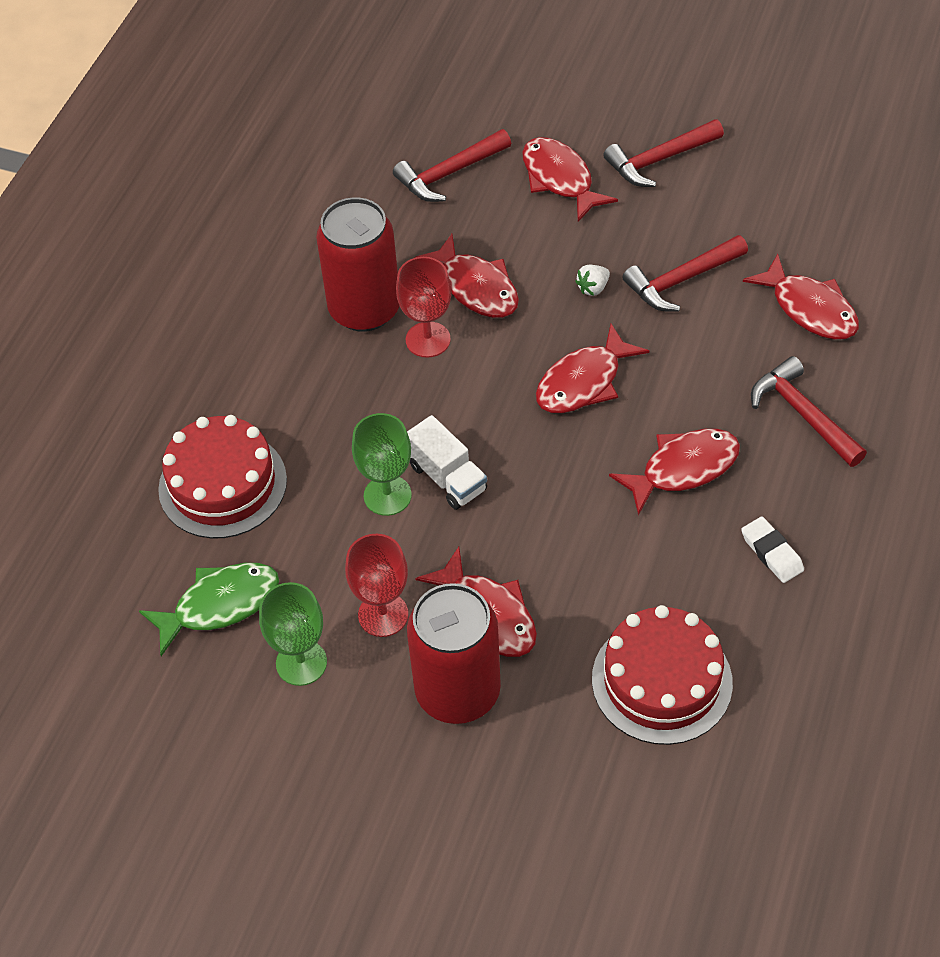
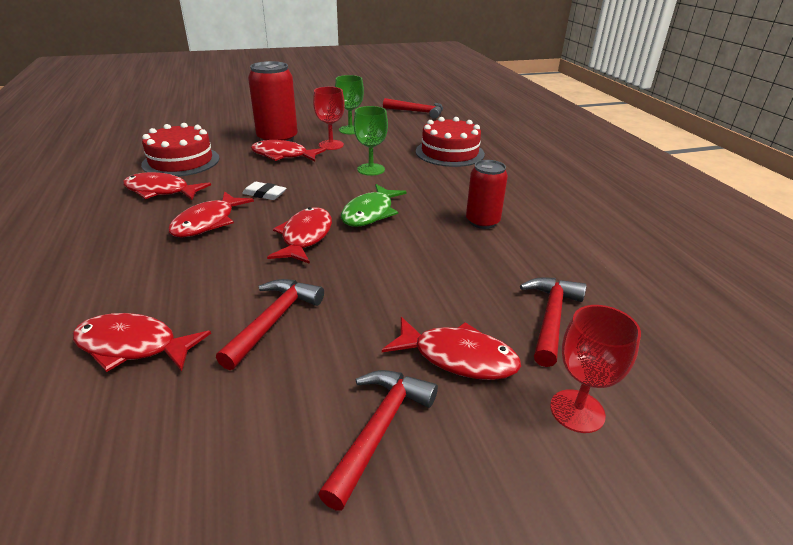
camera: 140 degrees right, 20 degrees down
green fish [139,563,279,656] -> green fish moved to [341,184,407,227]
red can [316,198,399,332] -> red can [466,160,508,229], size x0.64
red goblet [396,257,452,358] -> red goblet moved to [550,305,641,433]
white truck [407,415,487,510] -> none
red fish [414,234,519,318] -> red fish moved to [123,172,211,200]
white strawberry [575,265,610,296] -> none
white eraser [741,517,804,583] -> white eraser moved to [242,182,286,200]
red hammer [751,356,867,467] -> red hammer moved to [383,98,443,119]

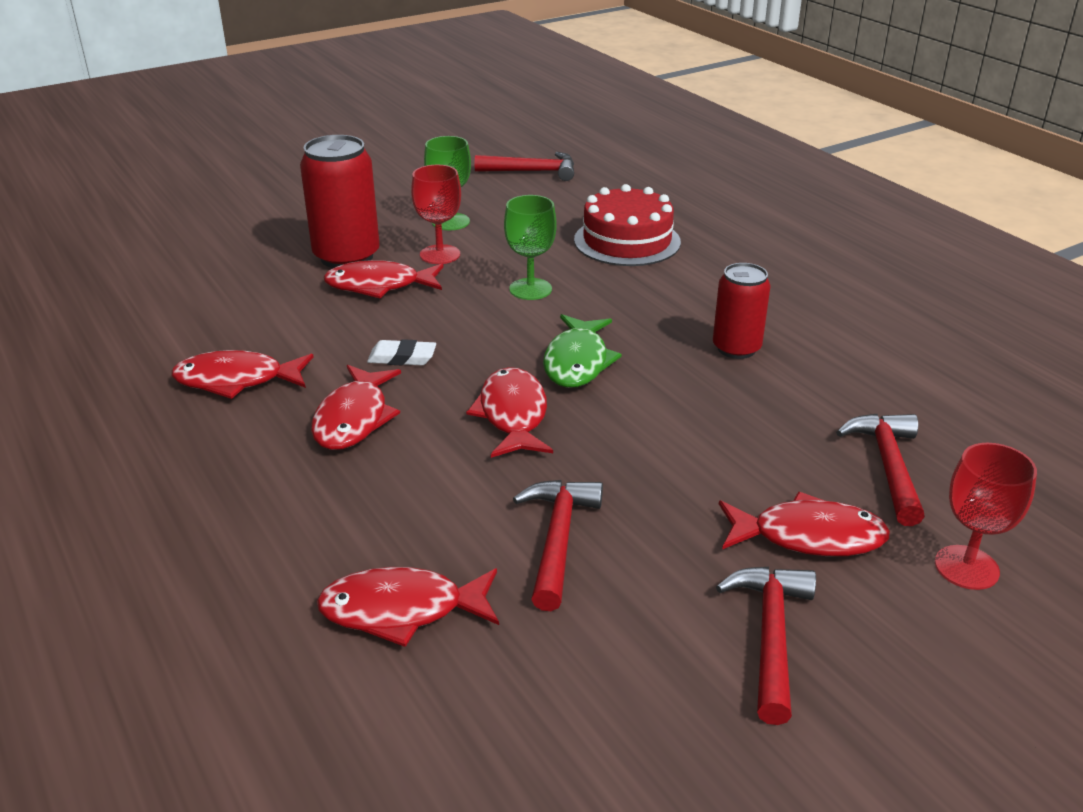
camera: 15 degrees left, 0 degrees up
red cake [141,123,220,177] -> none

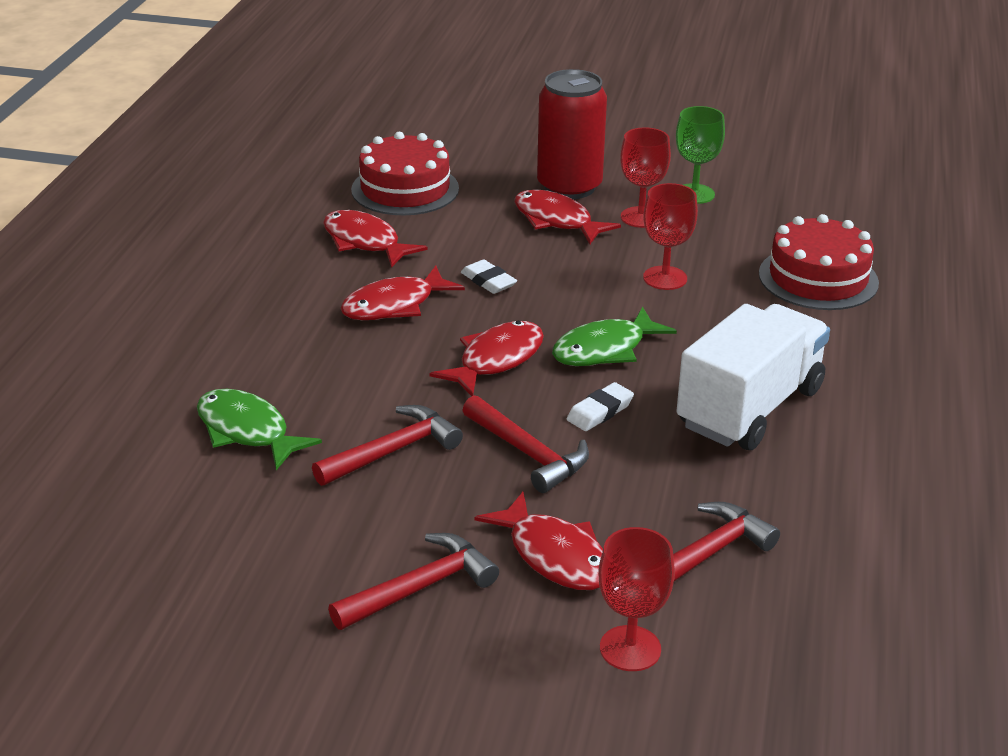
camera: 45 degrees right, 0 degrees up
red fish [317,567,499,647] -> green fish [197,389,322,470]
red hammer [475,152,574,181] -> red hammer moved to [462,395,589,493]
green goblet [504,195,557,300] -> red goblet [643,183,698,290]
red can [713,263,771,359] -> white truck [676,304,830,450]
none -> red cake [351,132,459,215]
none -> white eraser [567,382,634,431]

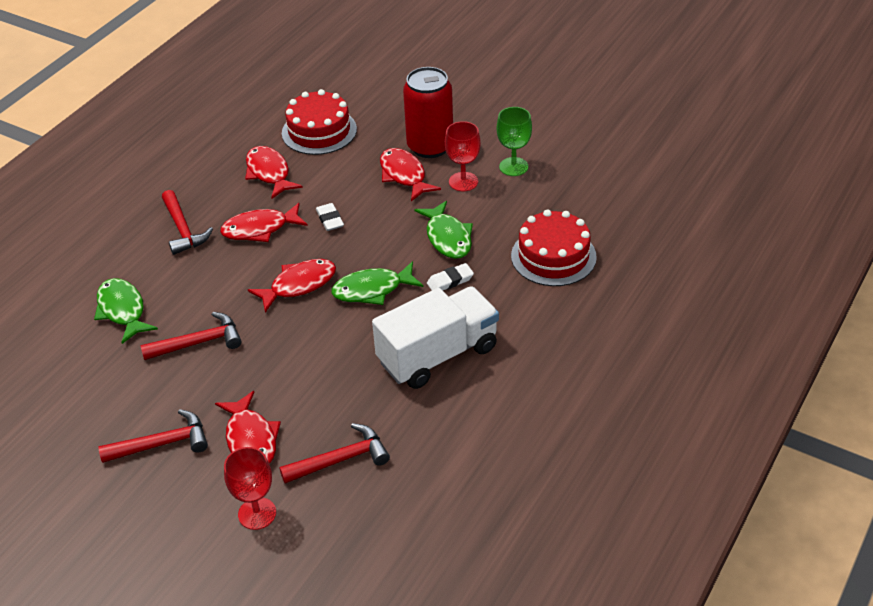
camera: 20 degrees right, 10 degrees up
red hammer [462,395,589,493] -> red hammer moved to [162,190,213,255]
white eraser [567,382,634,431] -> white eraser moved to [427,263,474,290]
red goblet [643,183,698,290] -> green fish [414,201,473,259]

